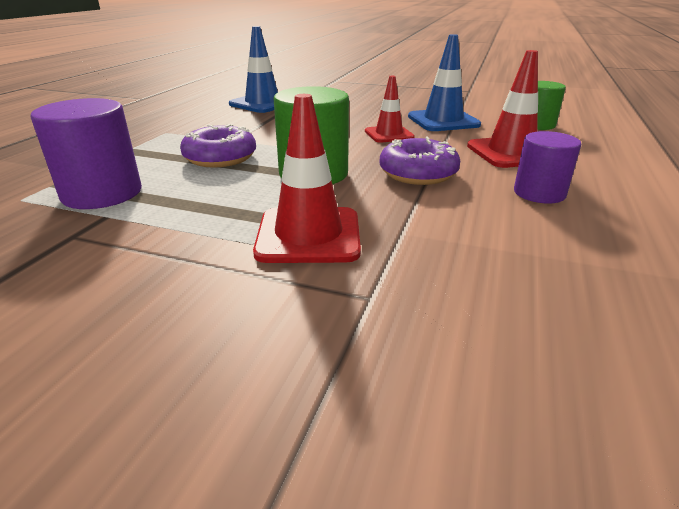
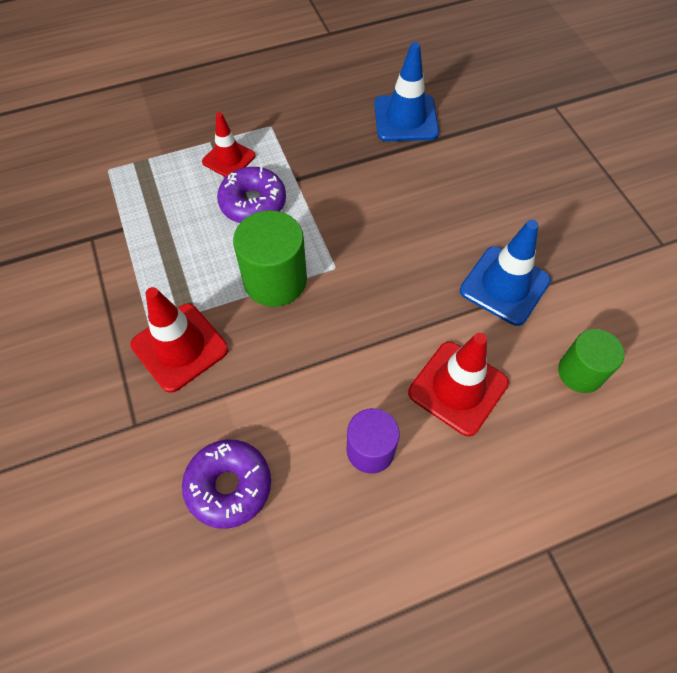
camera: 50 degrees right, 30 degrees up
purple cylinder [30,98,142,209] -> none
red traffic cone [365,76,415,143] -> red traffic cone moved to [202,112,256,177]
purple donut [380,137,460,185] -> purple donut moved to [182,440,271,529]

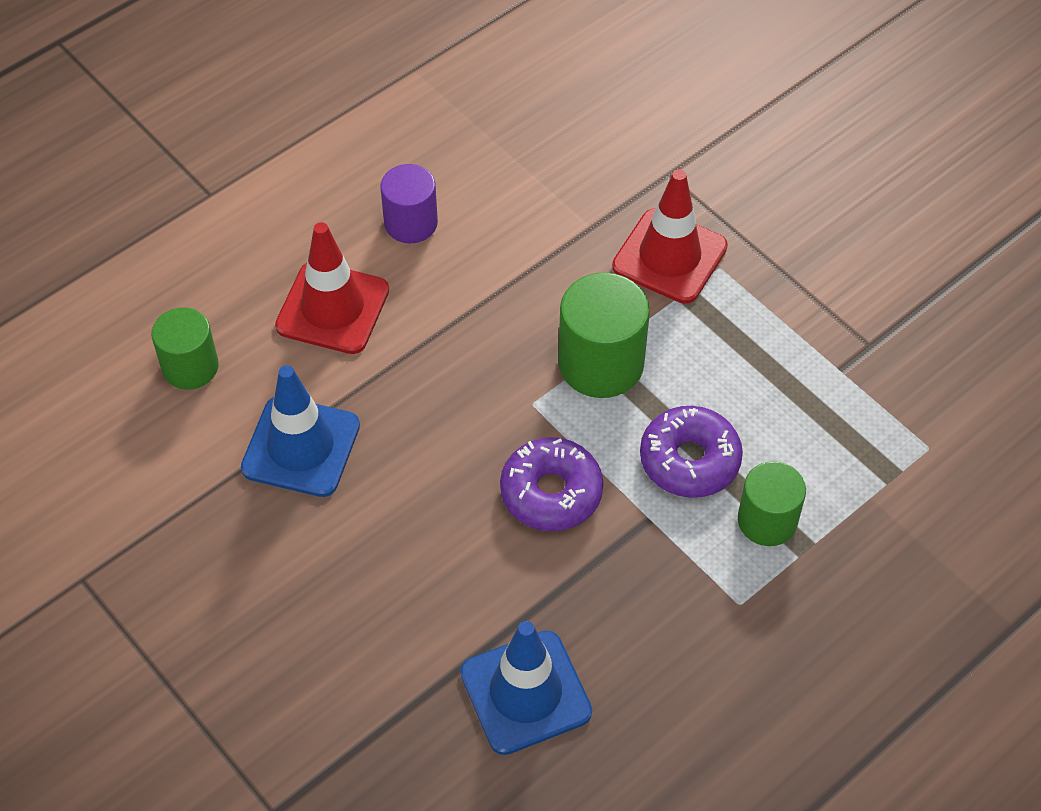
camera: 160 degrees right, 5 degrees down
purple donut [182,440,271,529] -> purple donut moved to [500,437,603,531]
red traffic cone [202,112,256,177] -> green cylinder [738,461,806,546]

